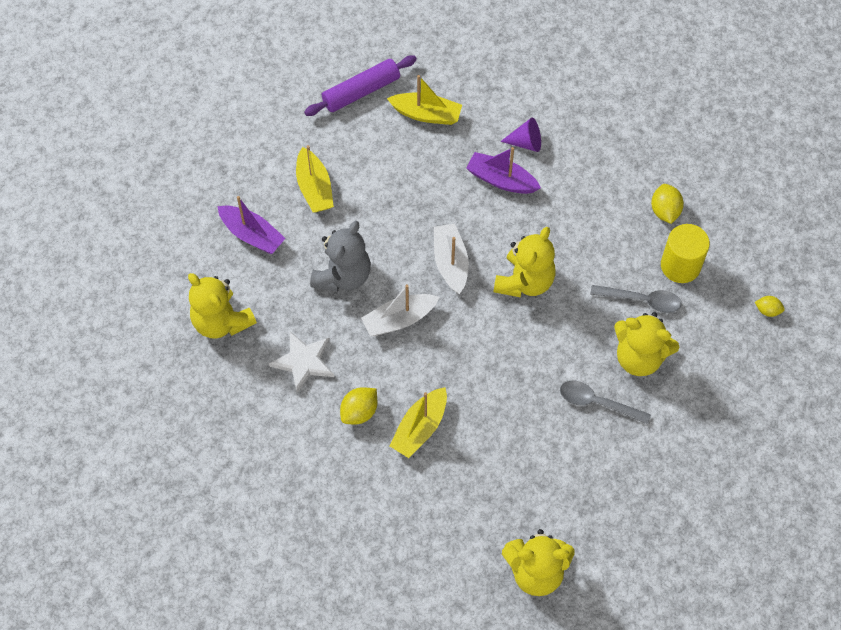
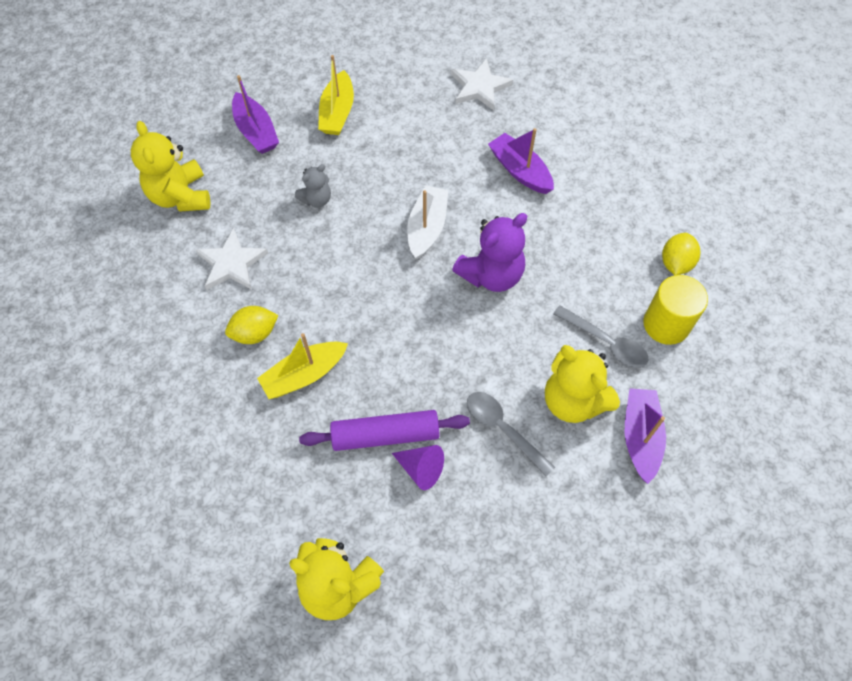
camera: 25 degrees right, 0 degrees up
purple rolling pin [304,55,417,116] -> purple rolling pin moved to [299,410,470,451]
grey teddy bear [310,221,371,292] -> grey teddy bear [295,164,331,207], size x0.55
white boat [361,284,439,336] -> none
yellow boat [387,75,462,125] -> white star [451,58,513,110]
yellow teddy bear [493,227,555,298] -> purple teddy bear [452,213,527,292]
purple cone [500,118,541,152] -> purple cone moved to [392,445,444,490]
yellow lemon [755,296,785,317] -> none
none -> purple boat [625,388,666,484]

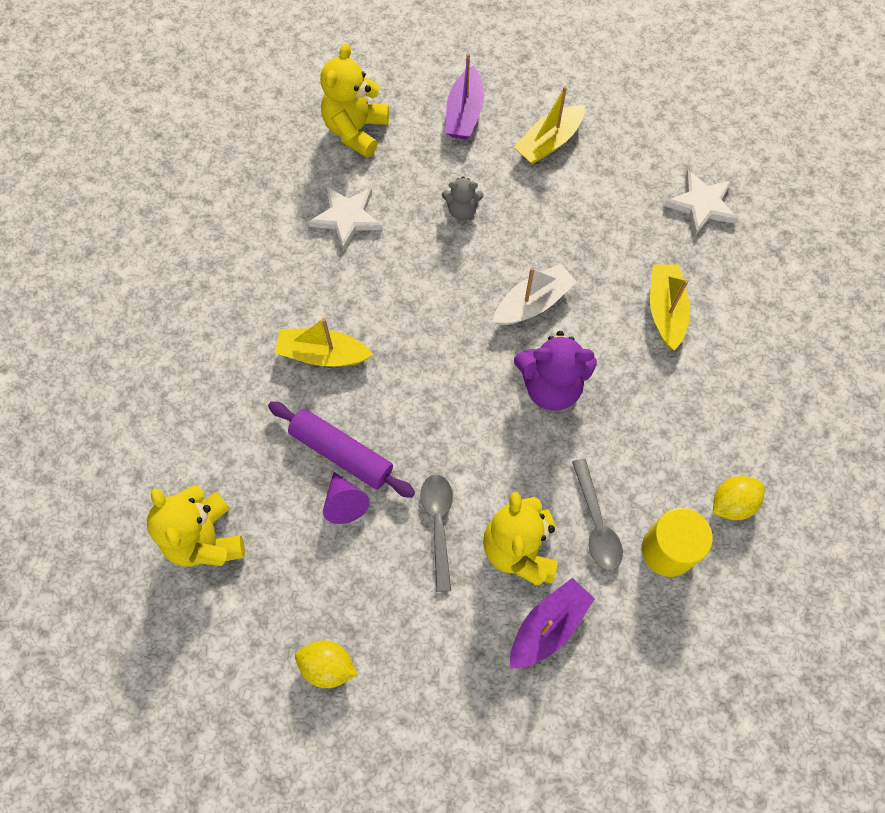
camera: 40 degrees right, 5 degrees up
yellow lemon [225,306,278,344] -> yellow lemon moved to [295,640,357,688]
purple boat [488,128,554,194] -> yellow boat [650,264,690,350]

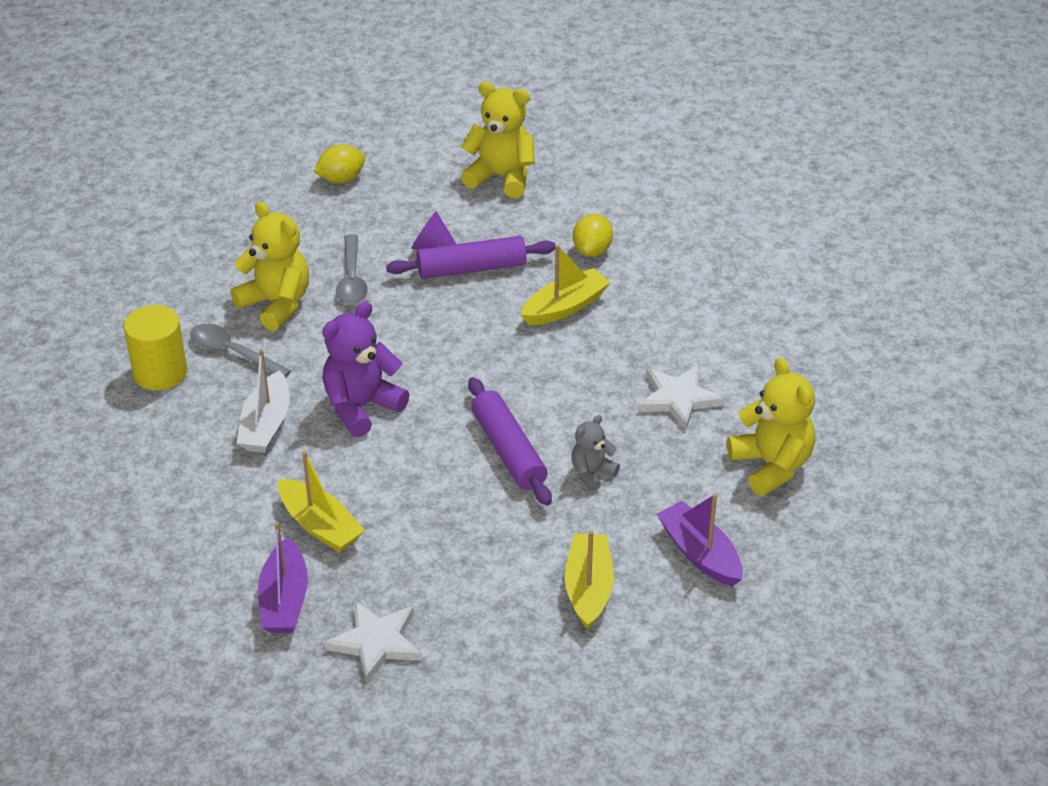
camera: 135 degrees right, 25 degrees down
grey spoon [421,474,453,592] -> grey spoon turned 45 degrees clockwise [336,234,368,305]
white boat [493,264,577,325] -> white boat moved to [237,349,290,453]
purple boat [510,578,595,669] -> purple boat moved to [258,522,308,633]
yellow lemon [713,476,764,520] -> yellow lemon moved to [573,214,613,257]
none -> purple rolling pin [468,377,552,506]

